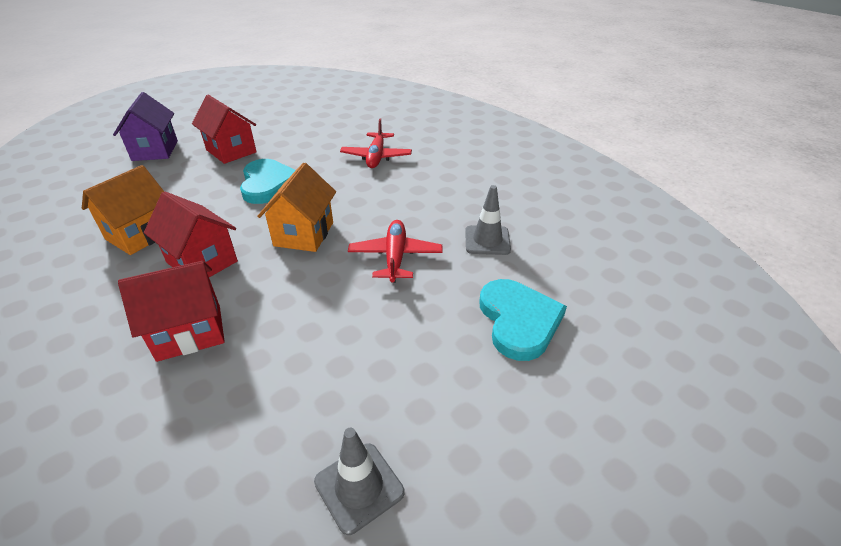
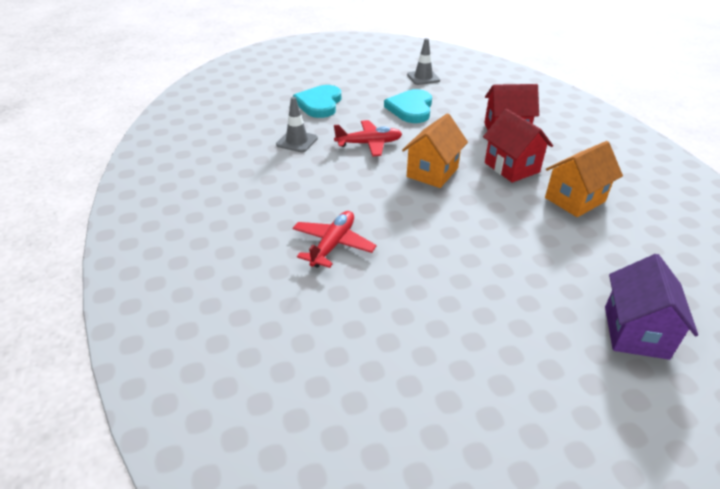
camera: 160 degrees left, 0 degrees up
red house [192,95,257,164] -> none
turquoise heart [240,159,296,204] -> turquoise heart moved to [384,89,432,123]
red plane [348,220,443,283] -> red plane turned 120 degrees counterclockwise [334,120,402,157]

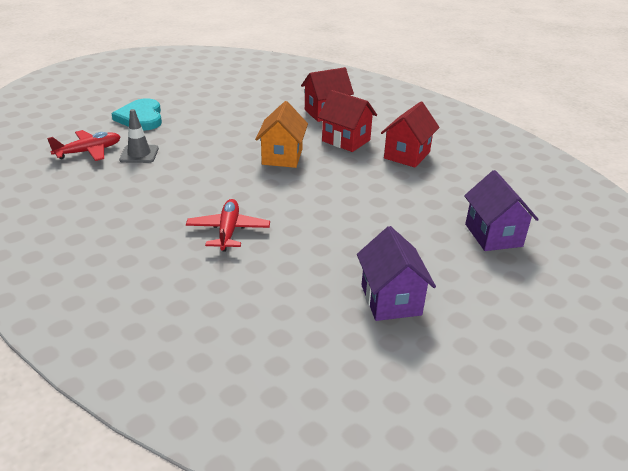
camera: 25 degrees left, 5 degrees down
red plane [334,120,402,157] -> red plane moved to [47,130,121,161]
turquoise heart [384,89,432,123] -> none
grey traffic cone [407,38,440,85] -> none
orange house [545,141,623,217] -> red house [381,102,439,168]
none -> purple house [357,226,436,321]

